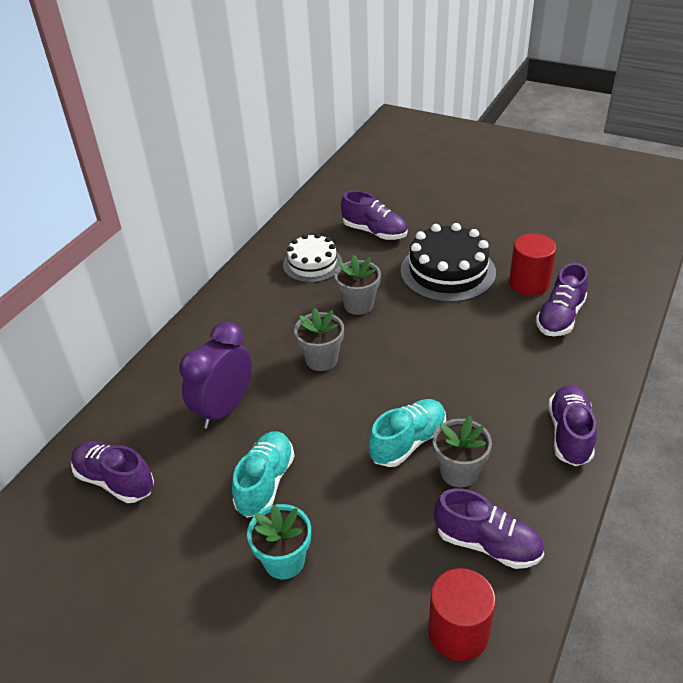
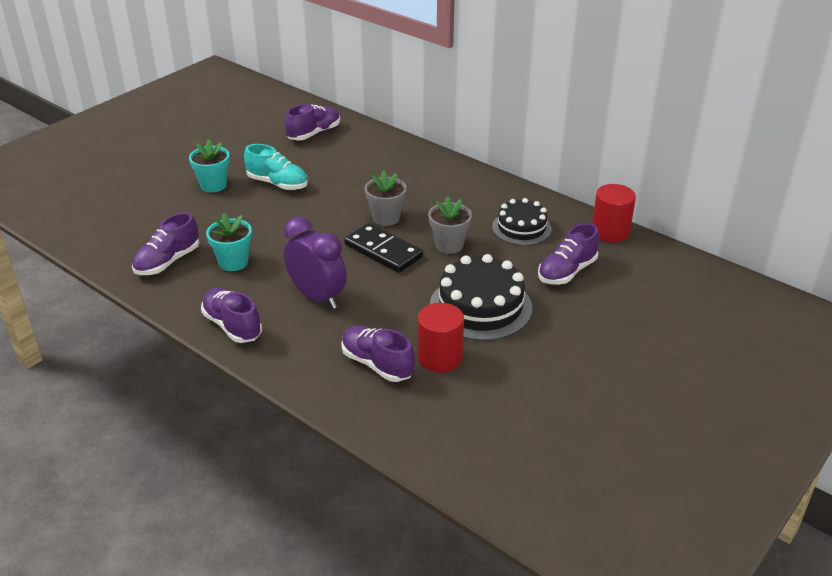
camera: 100 degrees right, 5 degrees down
purple clock [179,322,252,429] -> purple clock moved to [284,216,347,309]
white cake [283,233,342,283] -> black cake [492,198,552,245]
turquoise shoe [369,399,446,467] -> none
red cylinder [428,568,496,661] -> red cylinder moved to [592,184,636,242]
grey flower pot [433,416,492,488] -> turquoise flower pot [206,213,252,271]
purple shoe [548,385,597,466] -> purple shoe turned 150 degrees counterclockwise [201,288,262,343]
none -> black domino [344,223,423,273]

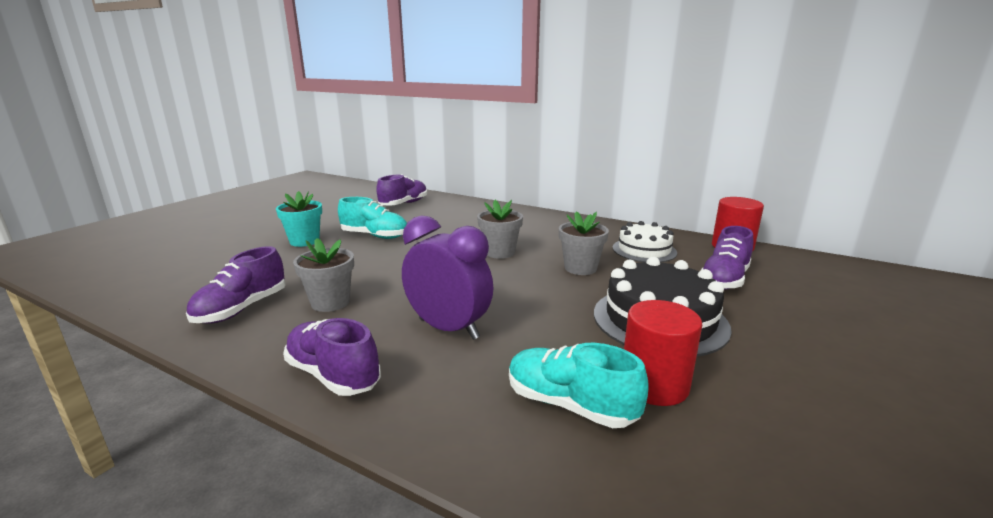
camera: 10 degrees left, 15 degrees down
turquoise flower pot [206,213,252,271] -> grey flower pot [293,238,354,312]
purple shoe [341,326,415,382] -> turquoise shoe [509,343,649,428]
black domino [344,223,423,273] -> none
black cake [492,198,552,245] -> white cake [612,221,677,263]

